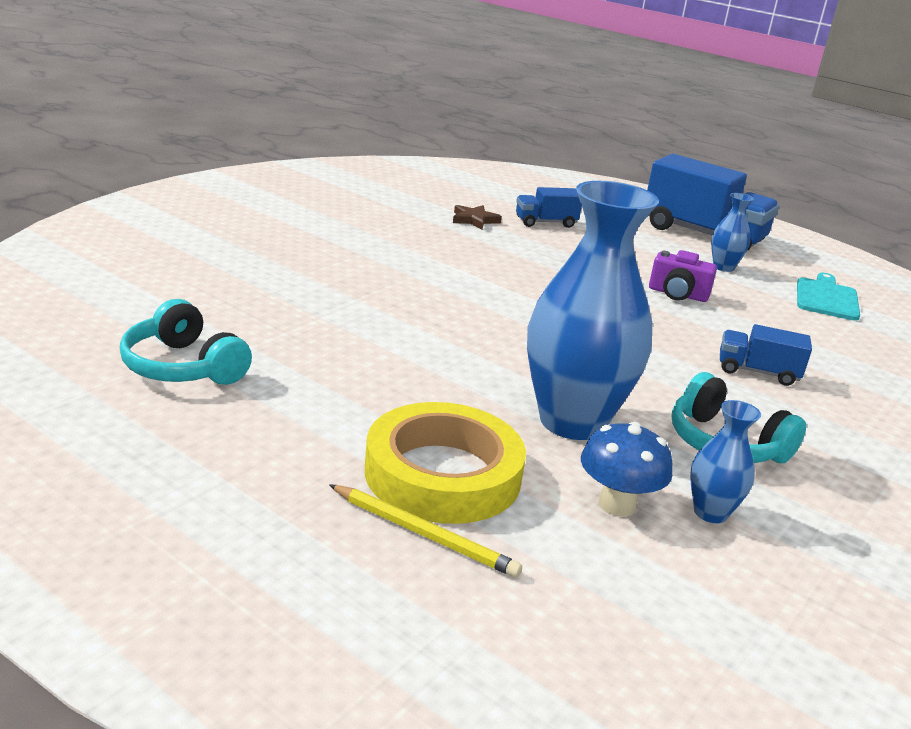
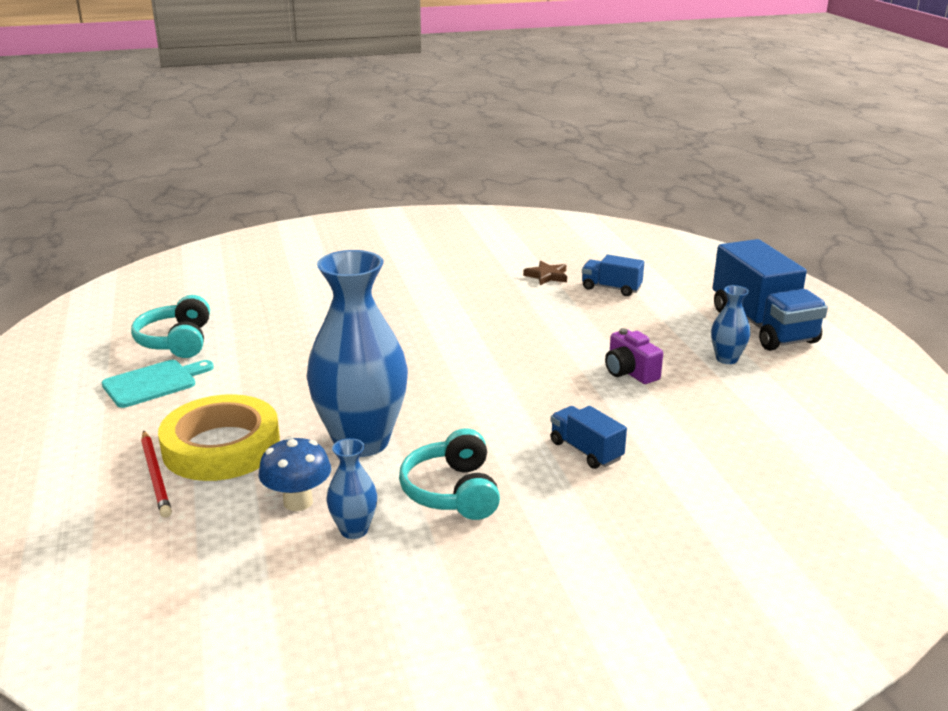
camera: 40 degrees right, 0 degrees up
yellow pencil [329,484,522,578] -> red pencil [141,431,172,518]
turquoise cutting board [797,273,860,321] -> turquoise cutting board moved to [102,360,214,408]

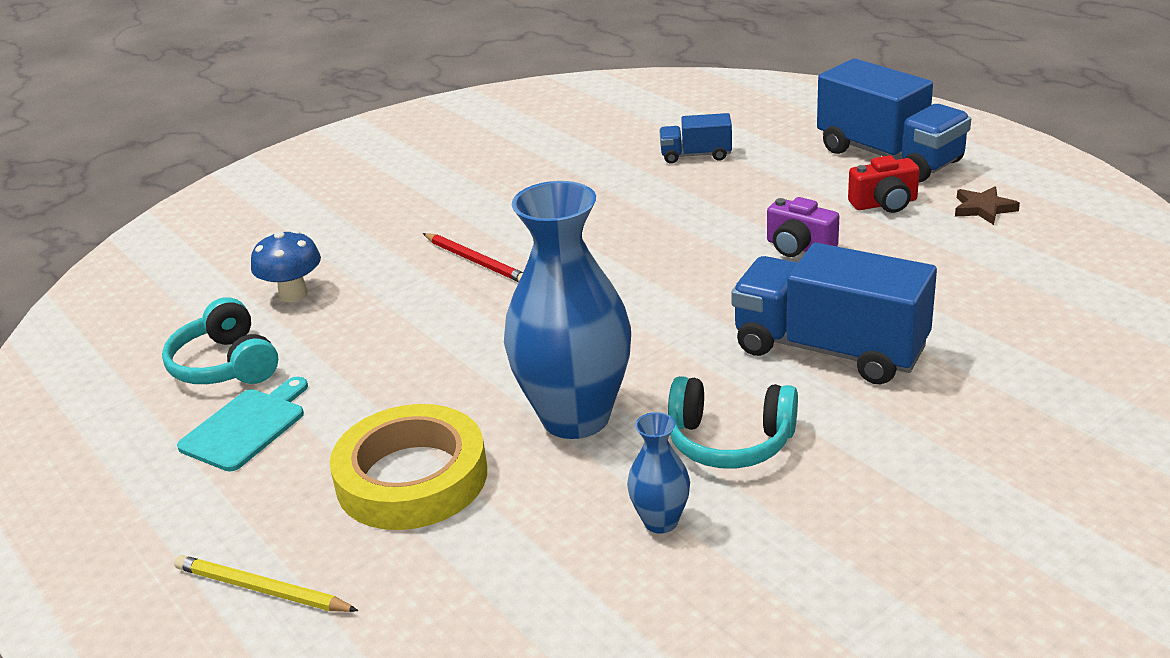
camera: 20 degrees left, 5 degrees up
red pencil [141,431,172,518] -> red pencil moved to [423,233,523,282]
blue mushroom [259,436,331,511] -> blue mushroom moved to [251,230,321,302]
turquoise headphones [399,428,500,520] -> turquoise headphones turned 45 degrees counterclockwise [668,376,798,469]
brown star [523,261,567,285] -> brown star moved to [955,186,1020,225]
blue truck [551,406,627,469] -> blue truck [731,243,937,384], size x2.00
blue vase [711,285,750,364] -> red camera [848,155,920,213]
none -> yellow pencil [174,555,359,612]

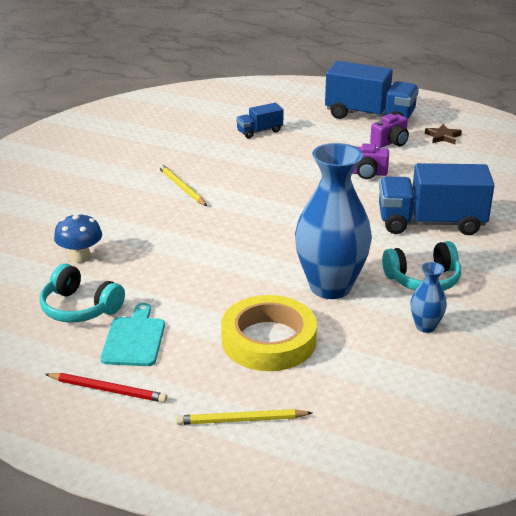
camera: 30 degrees left, 0 degrees up
red pencil [423,233,523,282] -> red pencil moved to [45,373,167,403]
red camera [848,155,920,213] -> purple camera [370,114,409,148]
none -> yellow pencil [158,164,207,206]

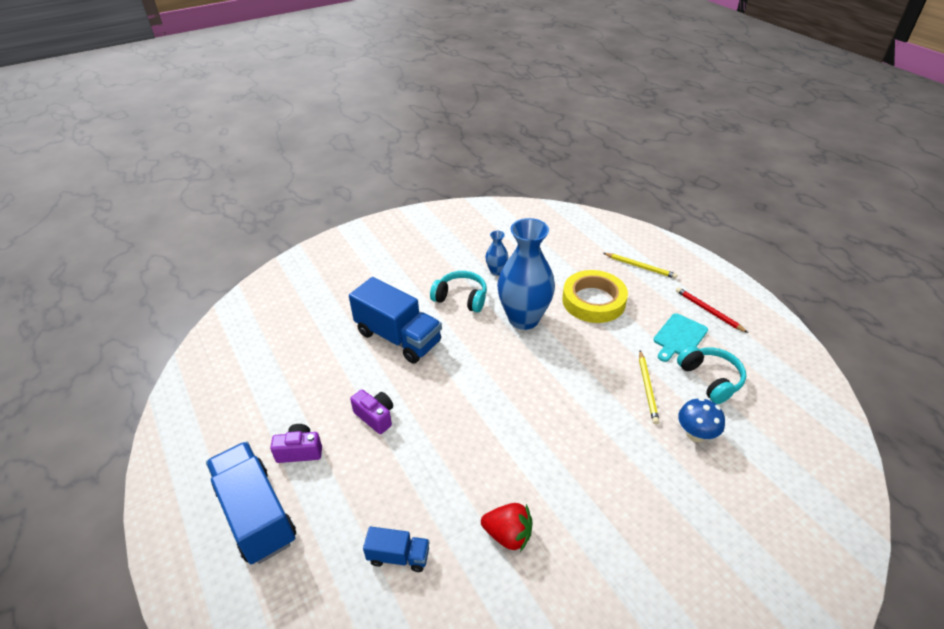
camera: 145 degrees left, 10 degrees up
yellow pencil [158,164,207,206] -> yellow pencil moved to [639,351,659,424]
brown star [425,124,462,144] -> none
none -> red strawberry [481,503,532,552]

